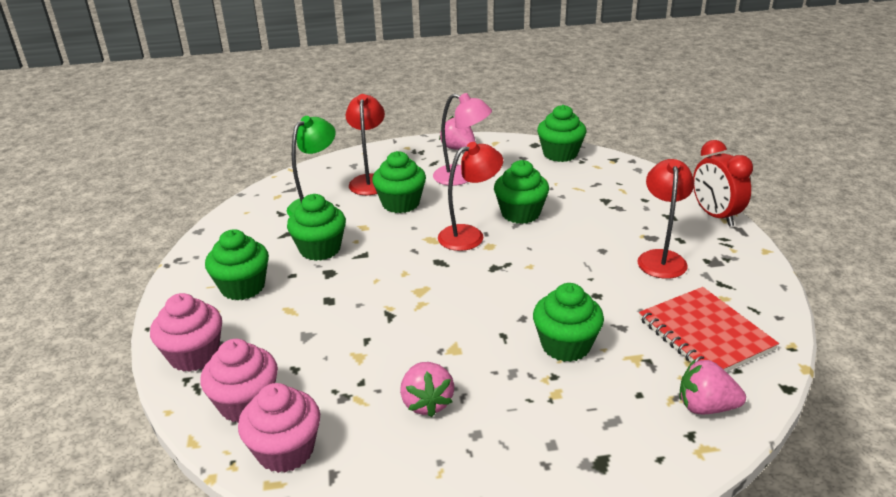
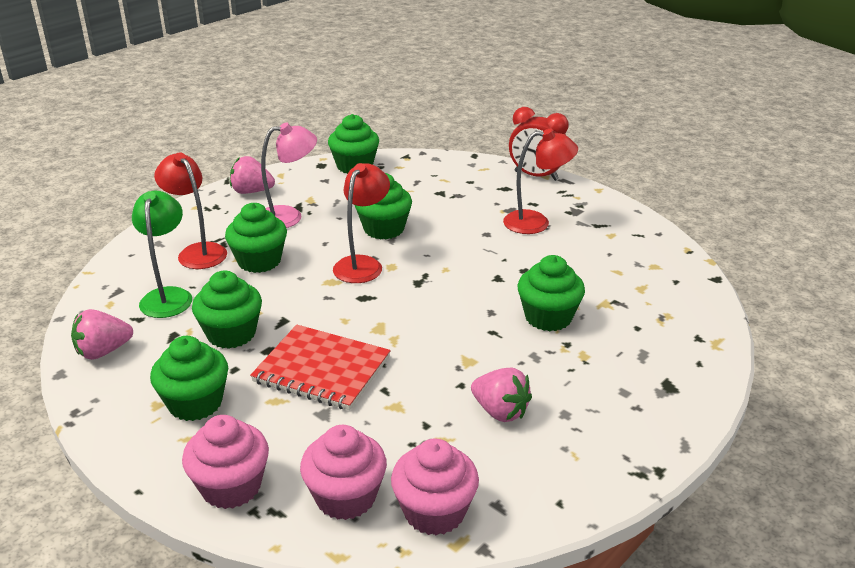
camera: 40 degrees left, 0 degrees up
red lamp [638,159,694,279] -> red lamp turned 120 degrees clockwise [503,129,578,234]
red notebook [639,287,779,372] -> red notebook moved to [250,325,391,410]
pink strawberry [680,360,746,414] -> pink strawberry moved to [71,309,133,360]

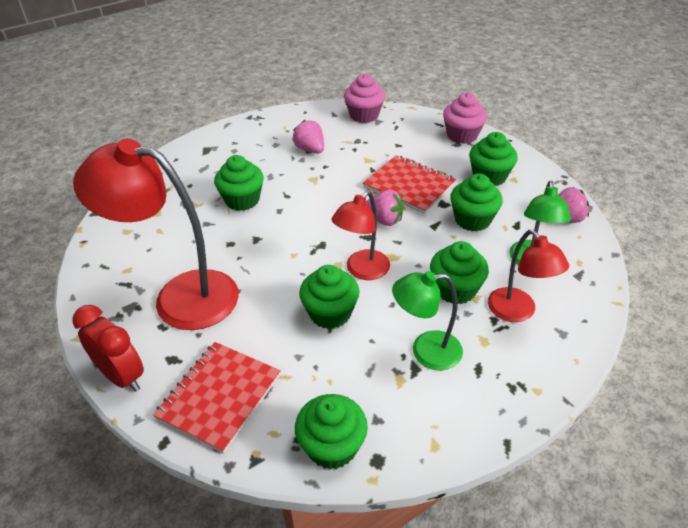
camera: 165 degrees left, 10 degrees up
pink strawberry [230,156,275,194] -> pink strawberry moved to [365,189,404,226]
pink lamp [261,122,317,228] -> green lamp [392,271,463,370]
pink cupcake [300,425,387,520] -> none
red lamp [503,129,578,234] -> red lamp [73,139,239,330], size x1.78
none -> red notebook [153,342,281,453]

